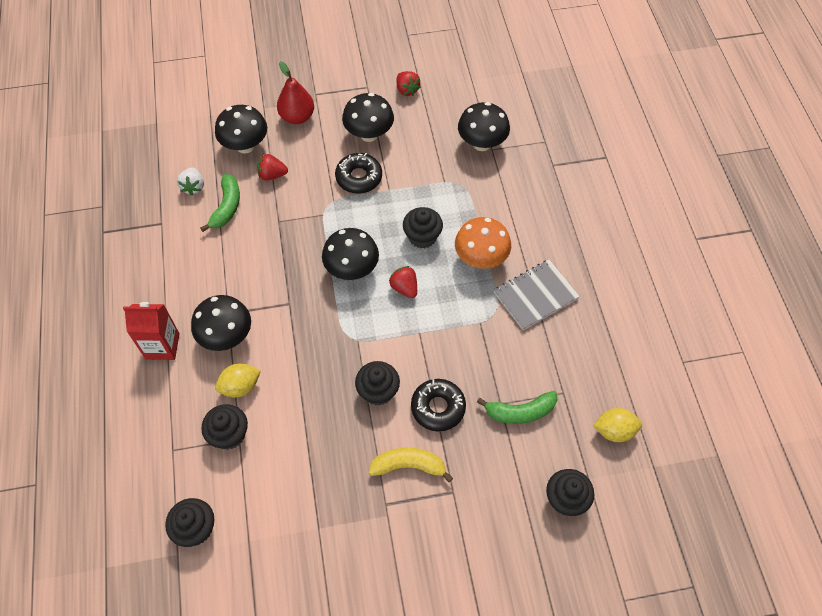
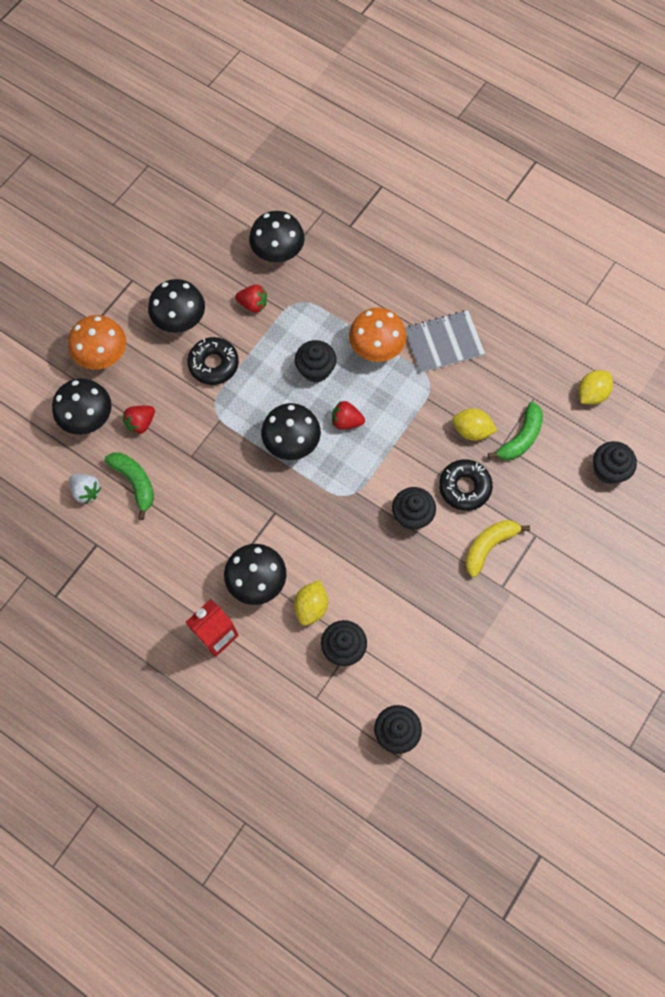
camera: 45 degrees left, 10 degrees up
red pear [277,61,314,124] -> orange mushroom [68,315,126,370]
red strawberry [397,71,421,96] -> red strawberry moved to [235,284,267,313]
grey notebook [494,260,580,330] -> grey notebook turned 60 degrees clockwise [405,310,485,373]
none -> yellow lemon [452,408,497,441]

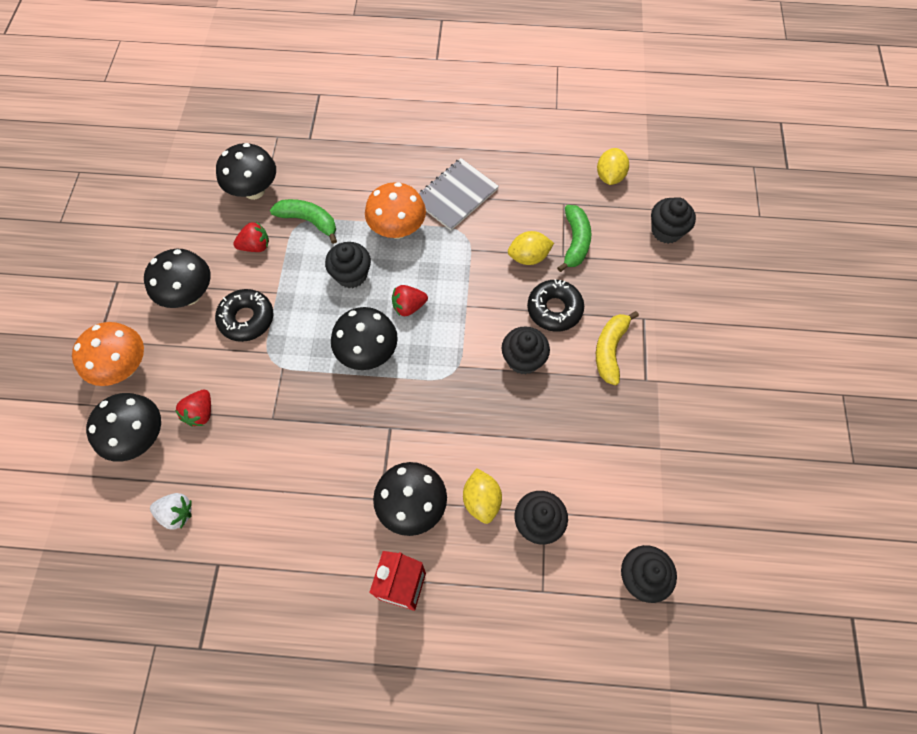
camera: 30 degrees left, 5 degrees down
green banana [105,452,154,520] -> green banana moved to [270,199,337,244]

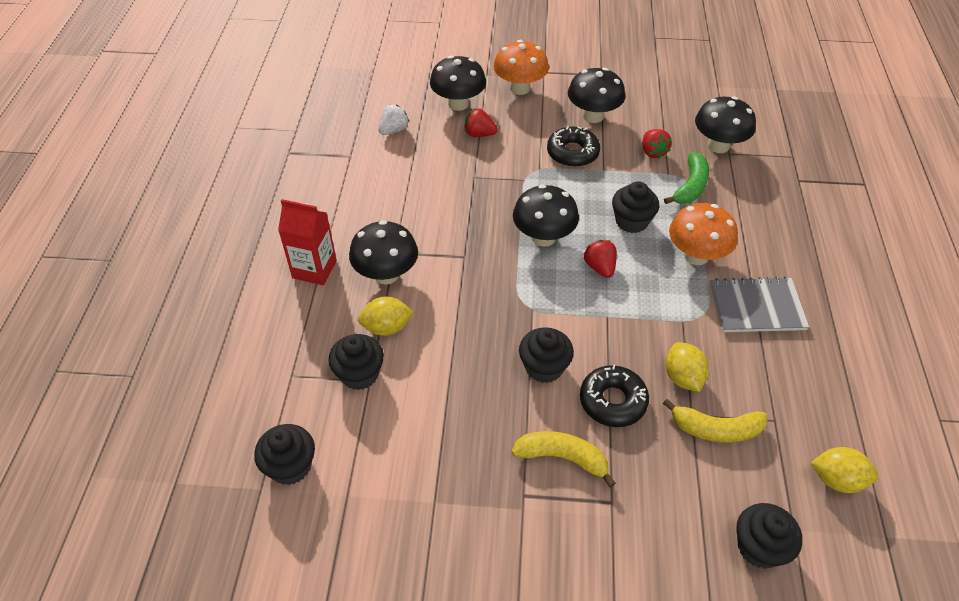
camera: 90 degrees right, 15 degrees down
white strawberry [150,493,192,530] -> white strawberry turned 150 degrees counterclockwise [378,104,410,135]
grey notebook [419,158,499,231] -> grey notebook turned 45 degrees counterclockwise [710,277,809,332]
green banana [557,205,591,272] -> yellow banana [663,399,767,442]

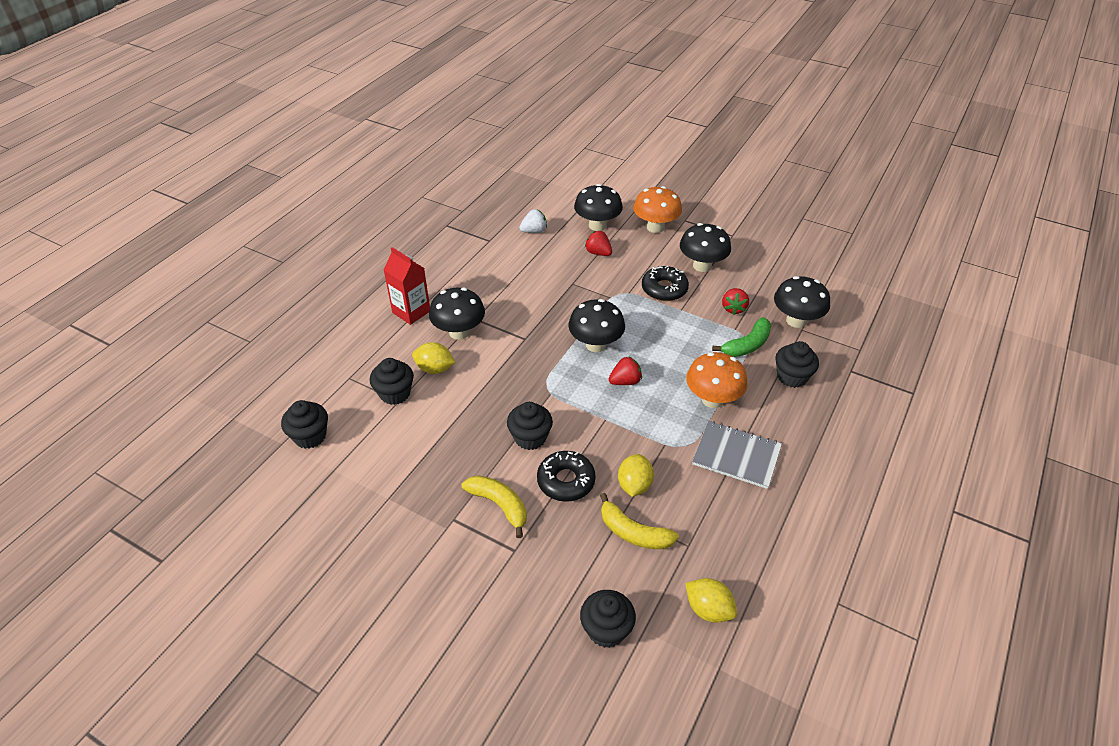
camera: 25 degrees right, 5 degrees down
red strawberry [584,240,617,278] -> red strawberry turned 60 degrees clockwise [609,357,642,385]
black cupcake [612,181,659,233] -> black cupcake moved to [775,341,819,388]

